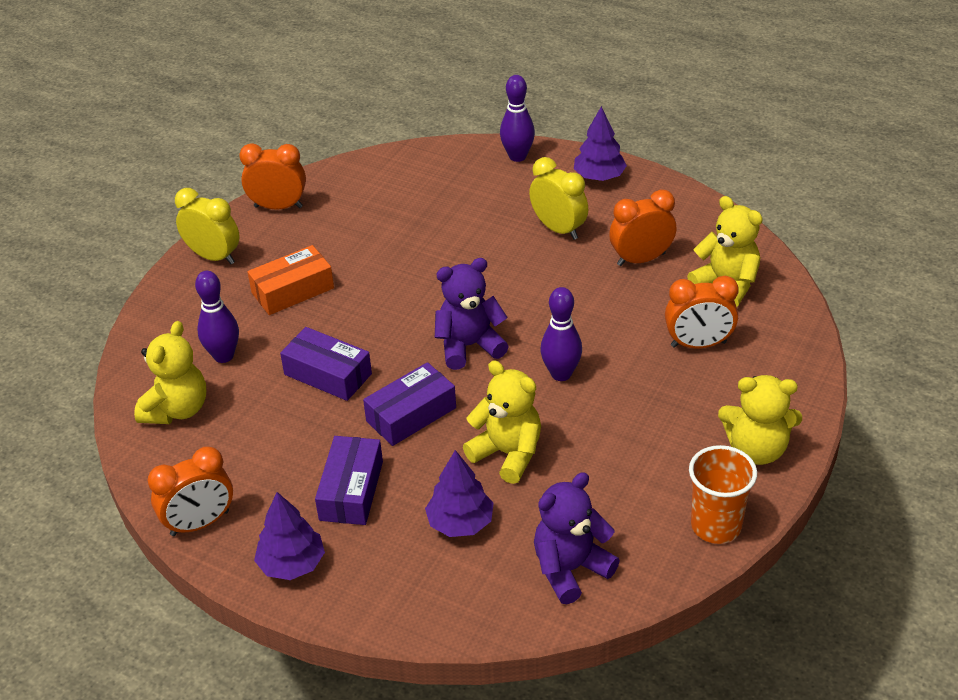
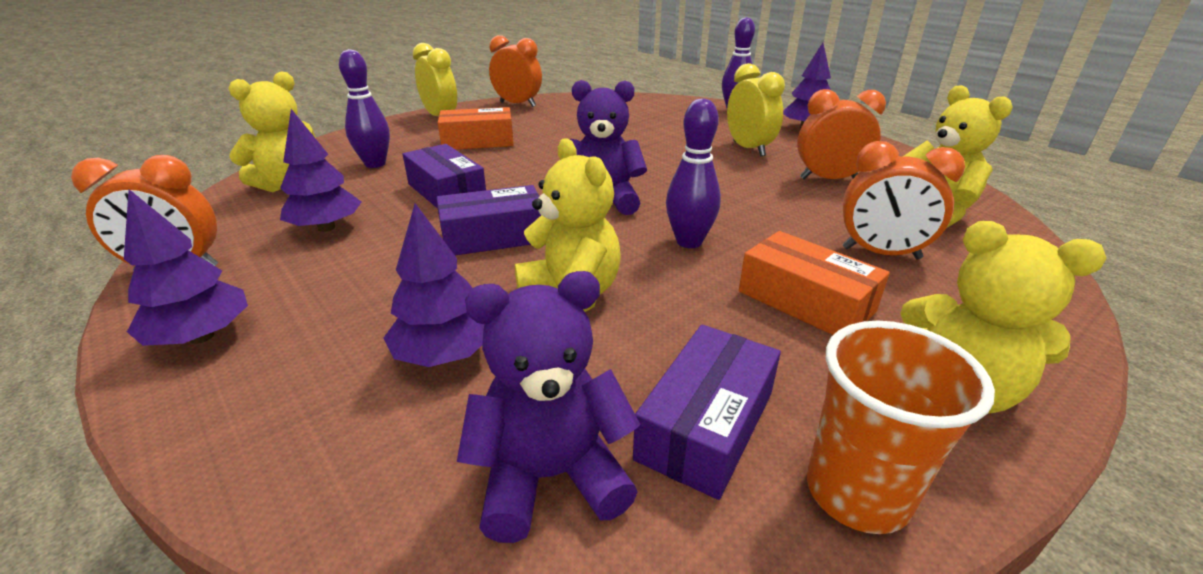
camera: 20 degrees right, 10 degrees down
purple box [315,436,383,525] -> purple box moved to [633,325,781,500]
none -> purple tree [280,109,362,232]
none -> orange box [739,231,890,335]

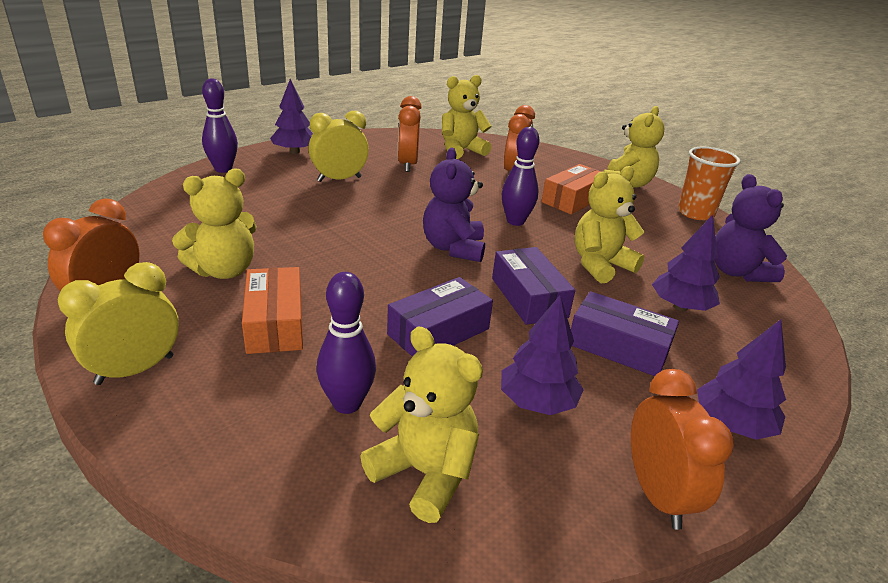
camera: 95 degrees left, 0 degrees up
purple box [633,325,781,500] -> purple box moved to [571,291,679,376]
none -> yellow teddy bear [172,168,257,279]

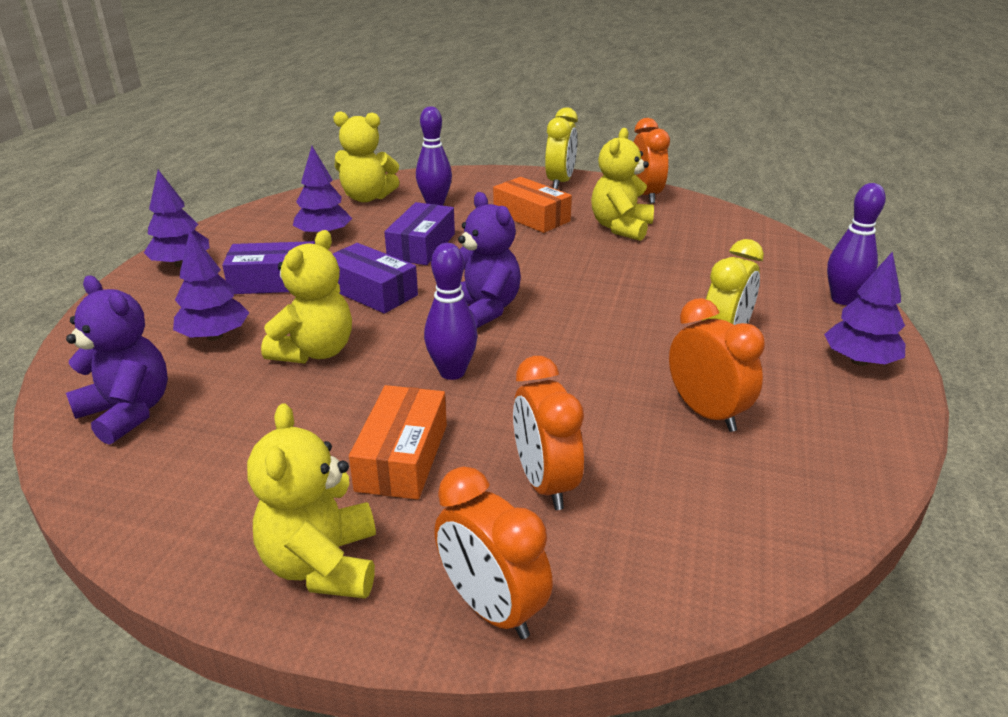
camera: 150 degrees right, 0 degrees up
yellow teddy bear [442,75,492,159] -> none
orange clock [631,369,734,530] -> orange clock moved to [435,467,553,639]
orange cup [678,147,741,220] -> none

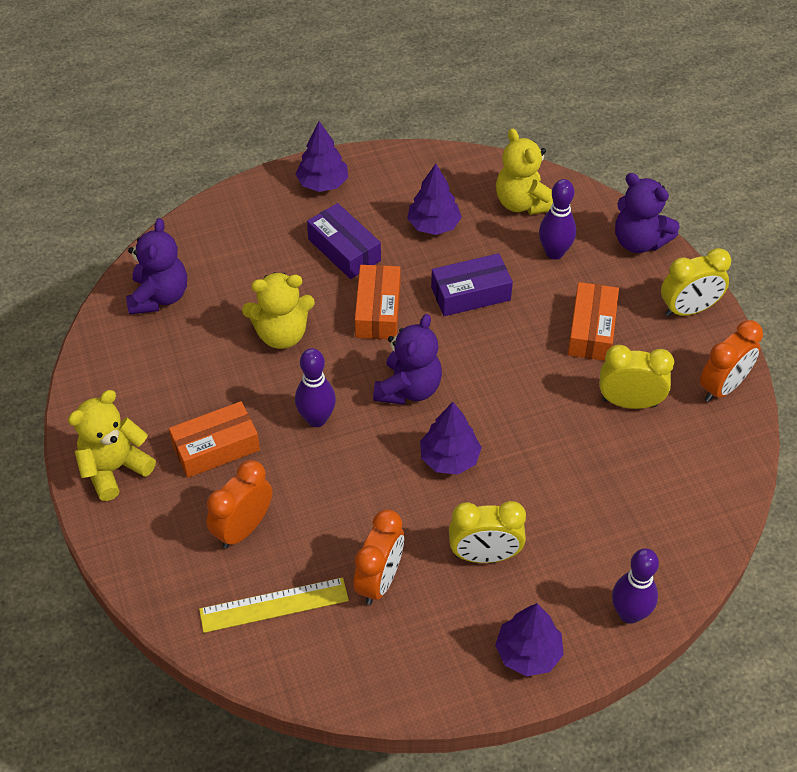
camera: 55 degrees right, 20 degrees up
purple tree [173,231,249,341] -> purple tree moved to [420,402,482,475]
purple box [333,243,418,314] -> orange box [355,265,400,339]
orange clock [435,467,553,639] -> none
yellow teddy bear [591,128,654,241] -> yellow clock [599,345,674,409]
none -> yellow ruler [199,577,349,633]
none -> purple teddy bear [615,173,679,253]

